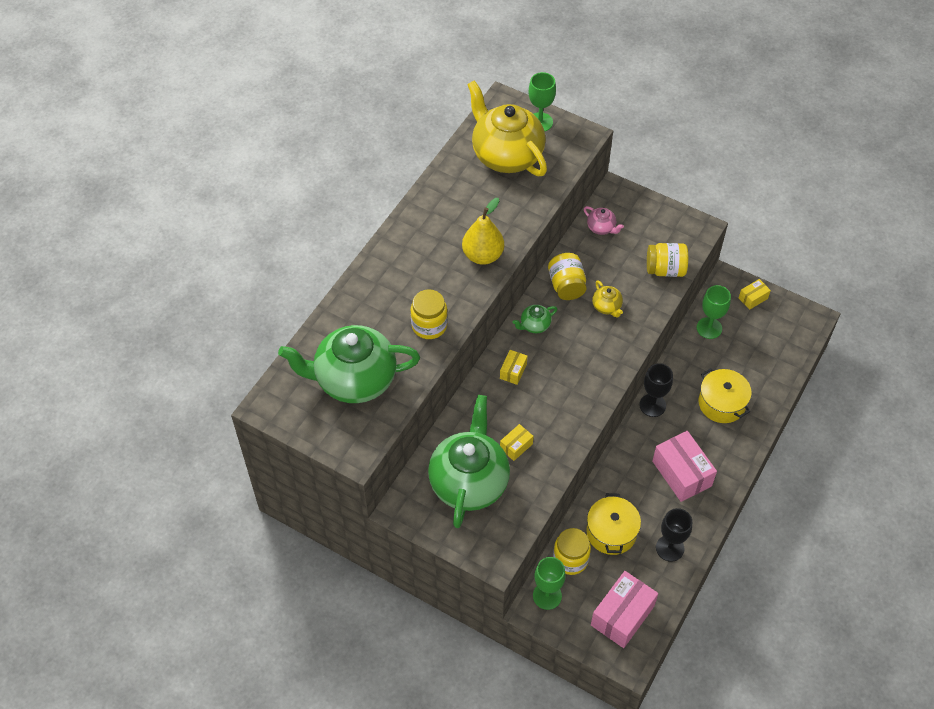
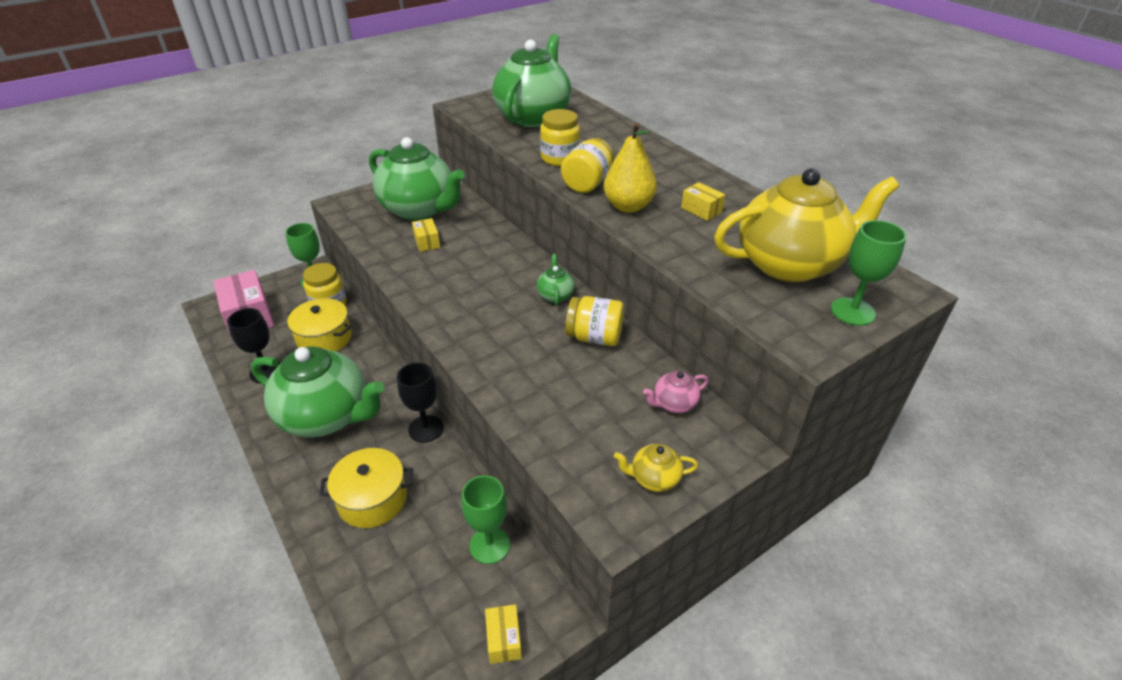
camera: 115 degrees right, 15 degrees down
yellow box [500,350,527,385] -> yellow box moved to [681,182,725,221]
yellow teapot [592,280,623,318] -> yellow teapot moved to [614,444,698,492]
yellow jar [647,243,688,277] -> yellow jar moved to [561,138,614,193]
pink box [652,431,717,502] -> green teapot [251,346,385,438]

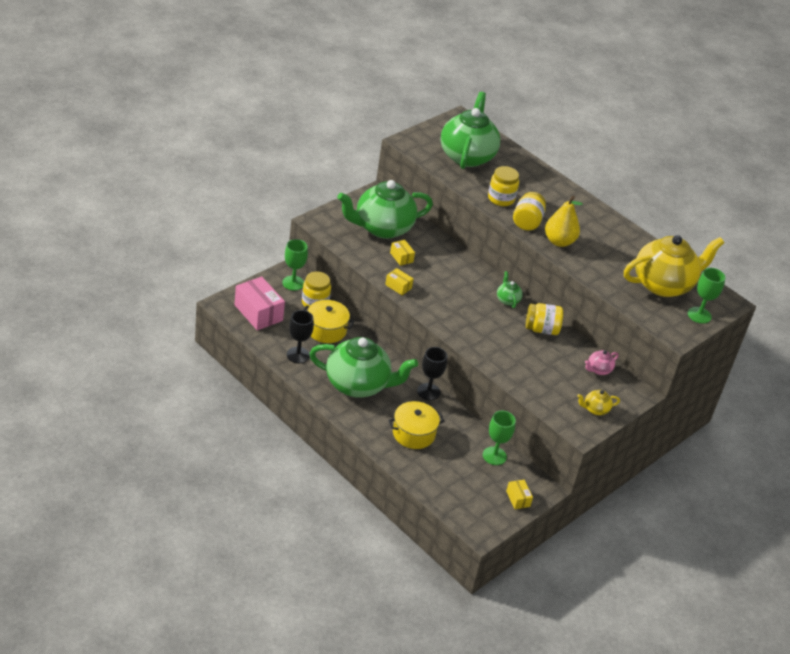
camera: 15 degrees left, 0 degrees up
green teapot [369,137,465,220] -> green teapot turned 135 degrees clockwise [337,180,433,239]
yellow box [681,182,725,221] -> yellow box moved to [385,268,414,295]

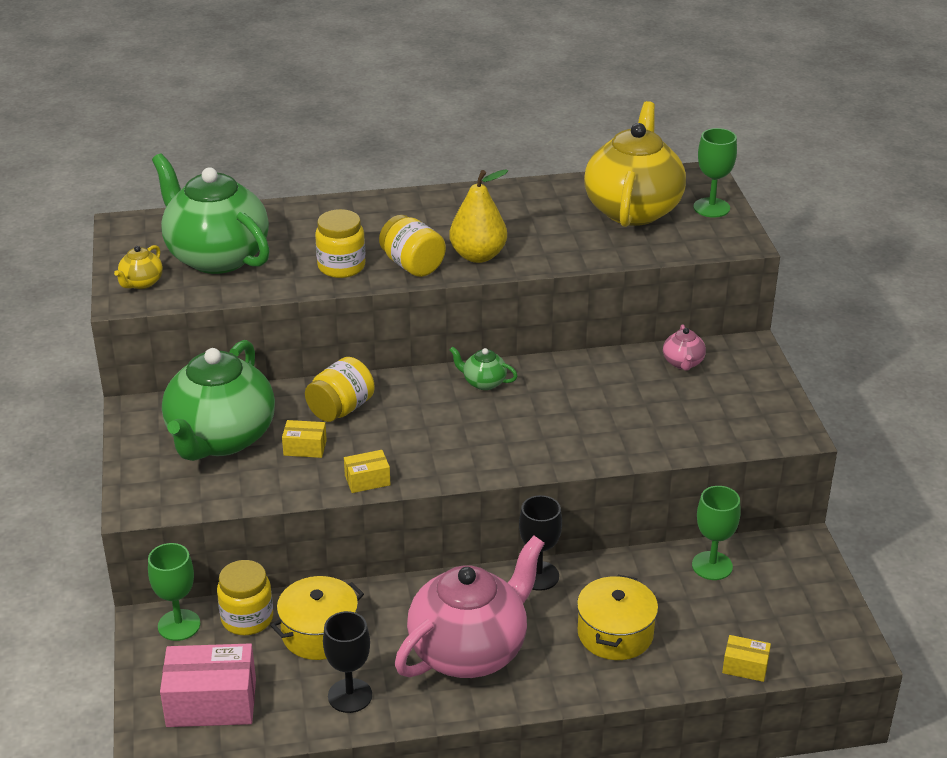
camera: 50 degrees left, 5 degrees down
green teapot [309,337,418,398] -> pink teapot [395,536,545,678]
yellow box [506,480,533,509] -> yellow box moved to [722,635,771,682]
yellow jar [526,303,563,335] -> yellow jar moved to [305,357,375,422]
yellow teapot [577,390,620,415] -> yellow teapot moved to [114,245,163,289]

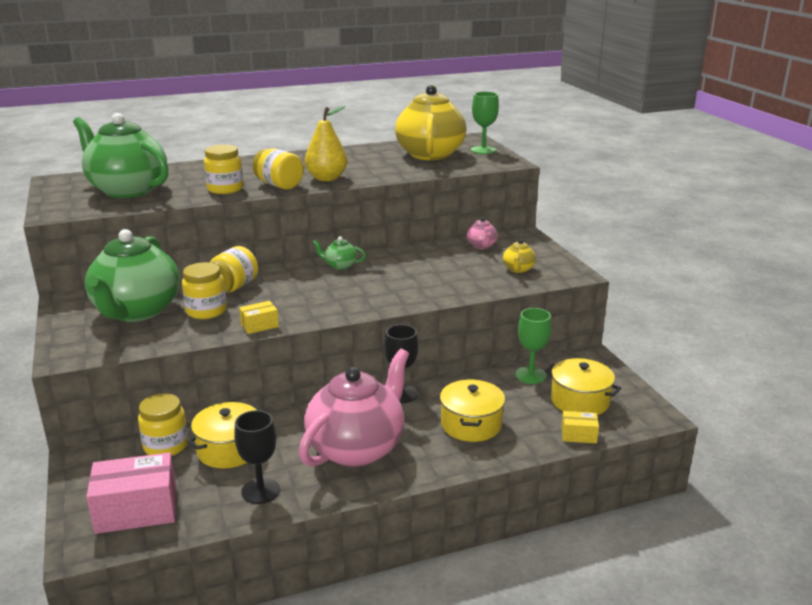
camera: 10 degrees left, 10 degrees down
yellow teapot [114,245,163,289] -> yellow teapot moved to [503,239,536,273]
green goblet [148,543,200,641] -> none
yellow box [282,420,327,458] -> yellow jar [182,262,227,319]
none -> yellow pot [545,358,621,415]

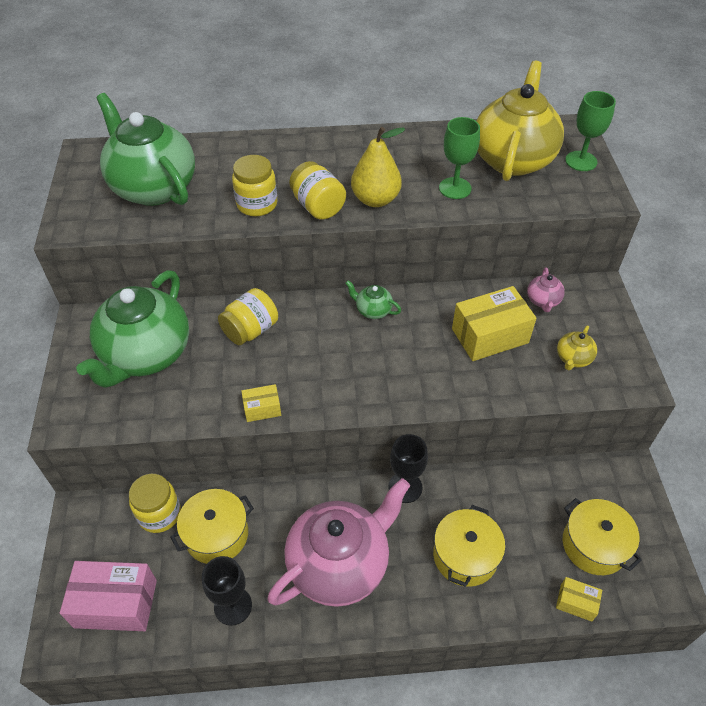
camera: 15 degrees right, 25 degrees up
yellow jar [182,262,227,319] -> none
green goblet [515,308,552,384] -> green goblet moved to [439,117,480,199]
none -> yellow box [452,286,537,361]

